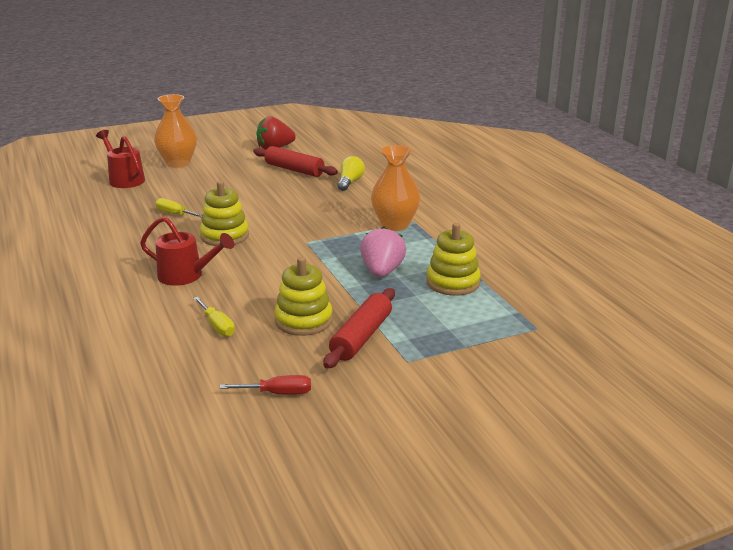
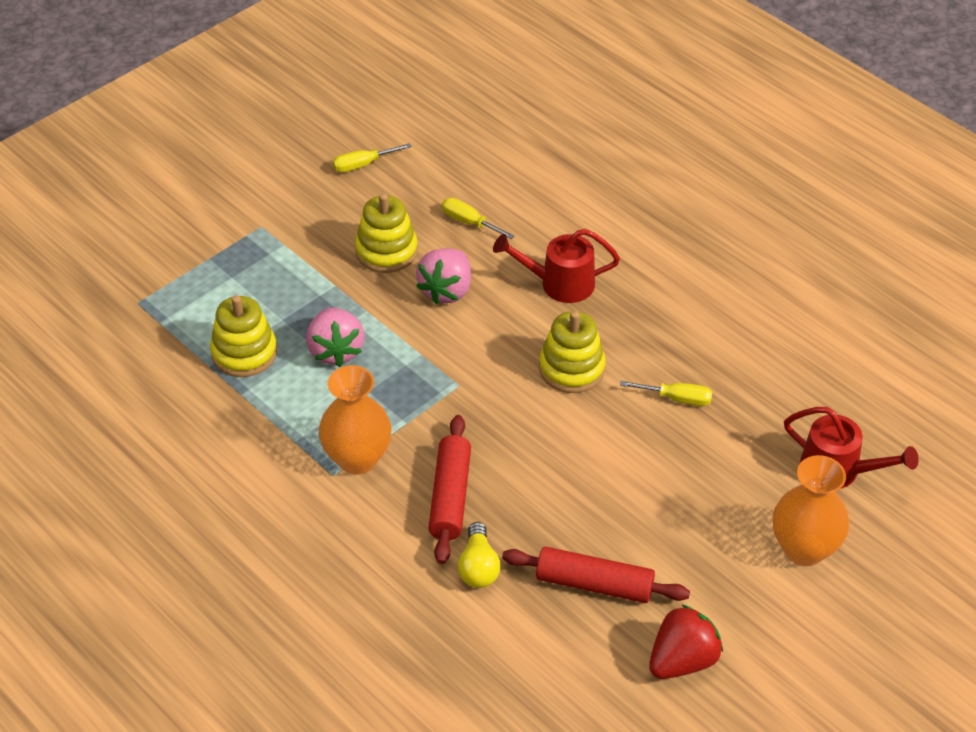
camera: 160 degrees right, 20 degrees up
red screwdriver [220,375,311,395] -> yellow screwdriver [333,143,412,172]
red rolling pin [323,288,395,369] -> red rolling pin moved to [428,415,471,564]
none -> pink strawberry [416,248,471,304]

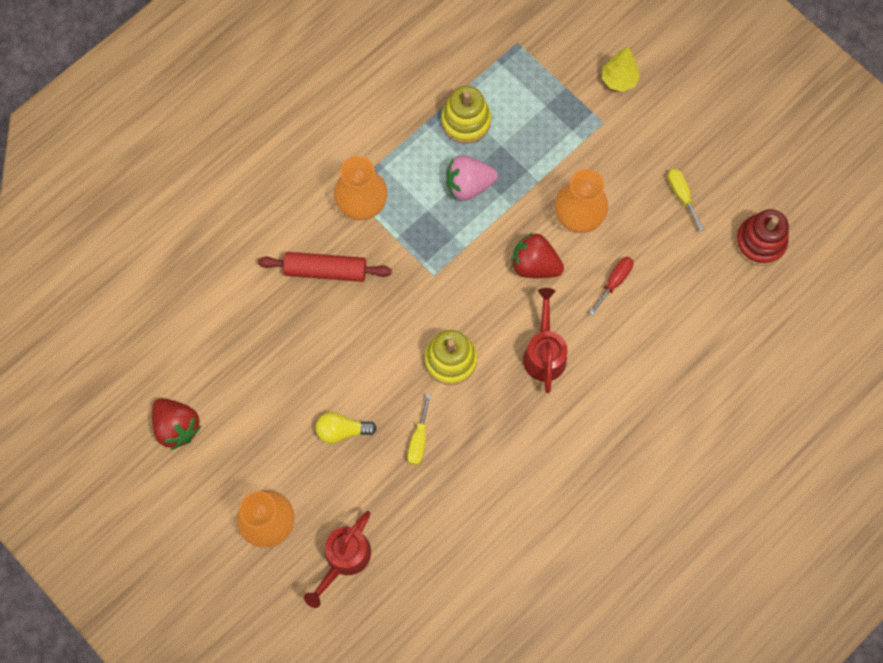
camera: 90 degrees right, 25 degrees up
yellow stacking toy [355,193,418,273] -> orange vase [555,169,609,233]
pink strawberry [416,248,471,304] -> red strawberry [511,233,564,278]
yellow screwdriver [442,198,514,239] -> red screwdriver [589,257,634,315]
yellow light bulb [457,522,501,588] -> yellow light bulb moved to [316,412,377,444]
red rolling pin [502,547,690,603] -> none
none -> yellow tree [602,47,640,92]
none -> red stacking toy [735,209,789,266]

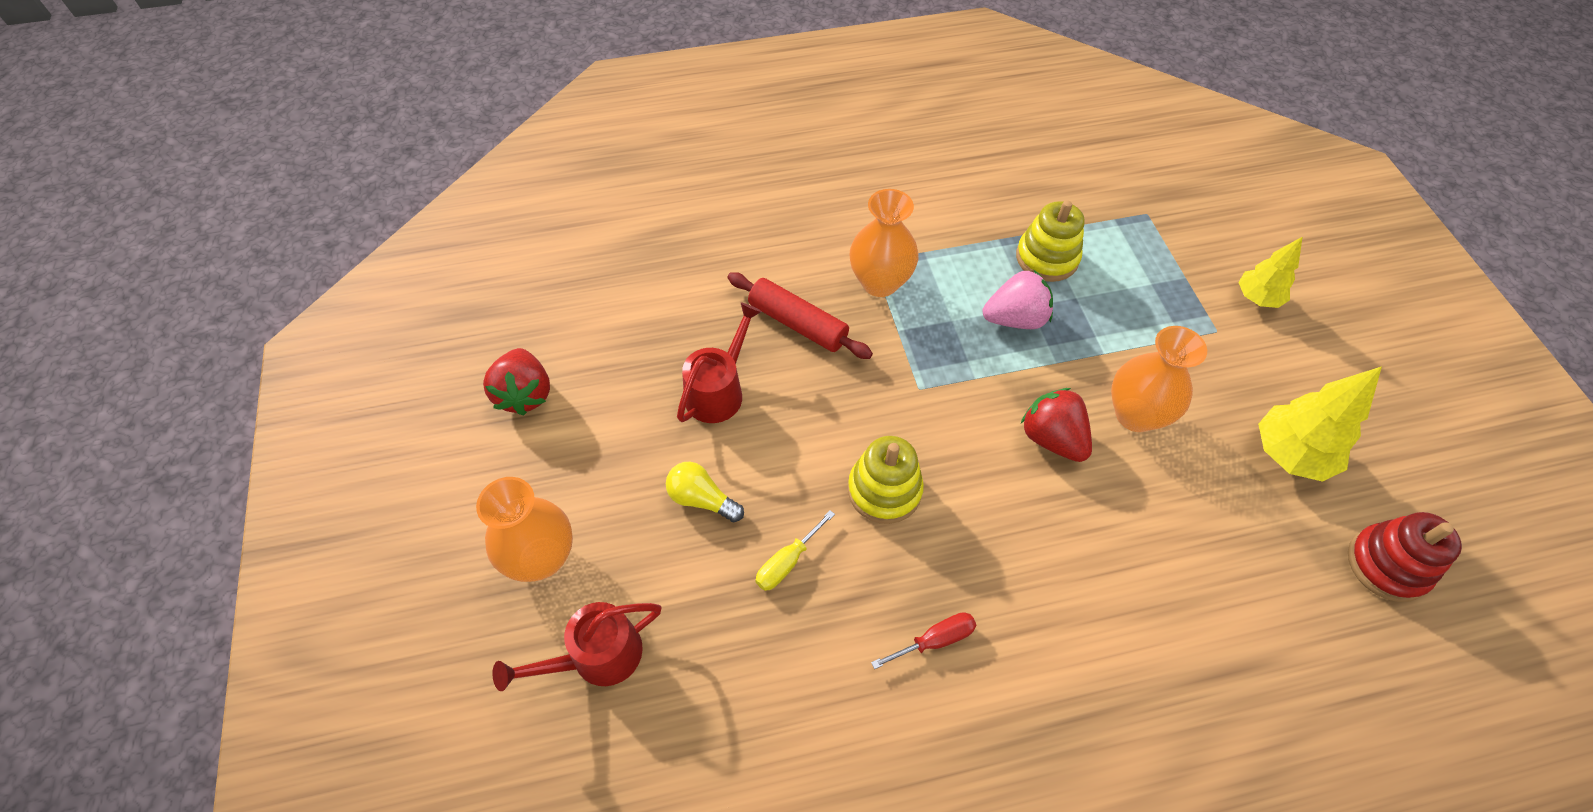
camera: 30 degrees right, 15 degrees down
pink strawberry [446,156,498,201] -> pink strawberry turned 150 degrees clockwise [983,269,1053,329]
red watering can [523,288,568,393] -> red watering can moved to [677,302,762,423]
red screwdriver [589,257,634,315] -> red screwdriver moved to [871,612,976,669]
yellow screwdriver [668,169,704,231] -> yellow tree [1258,366,1382,482]

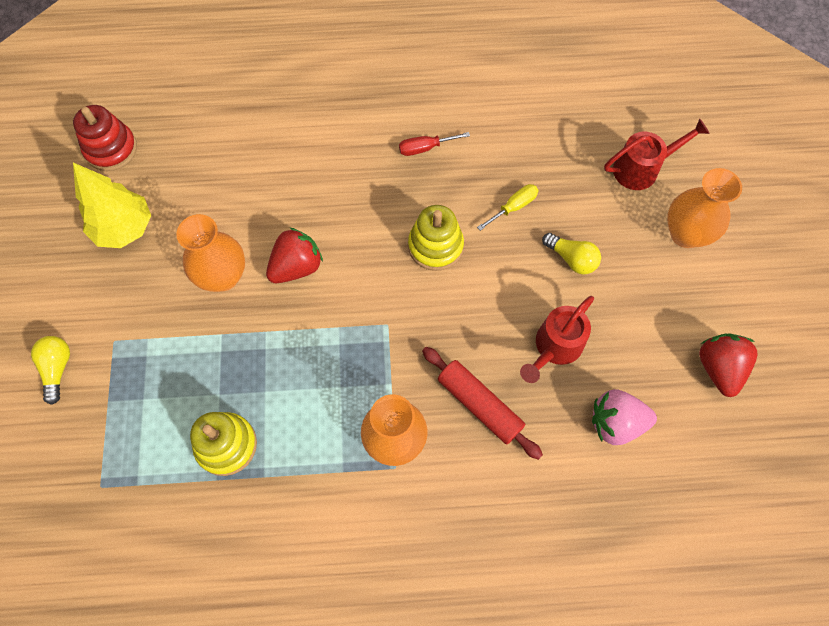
camera: 170 degrees left, 10 degrees up
pink strawberry [983,269,1053,329] -> pink strawberry moved to [592,389,657,445]
red strawberry [1021,388,1092,462] -> red strawberry turned 105 degrees counterclockwise [266,227,323,283]
yellow tree [1238,236,1303,308] -> yellow light bulb [31,336,70,405]

